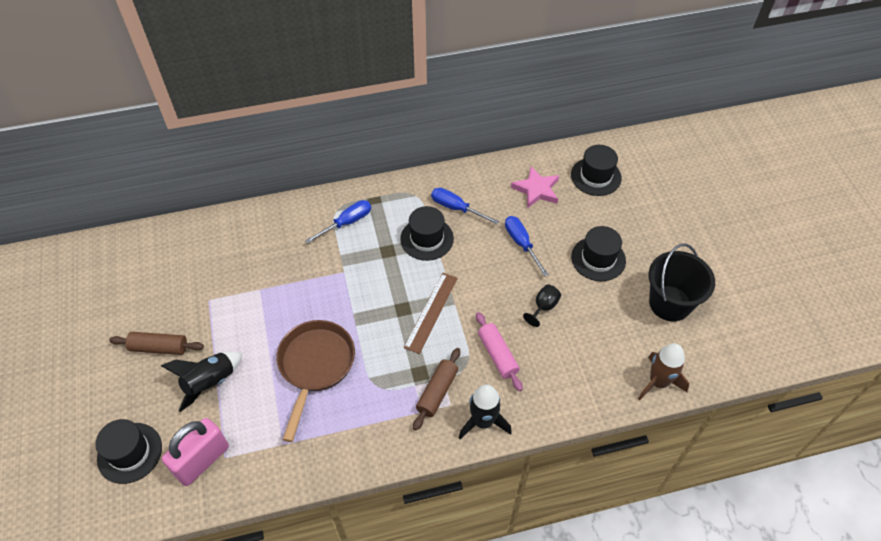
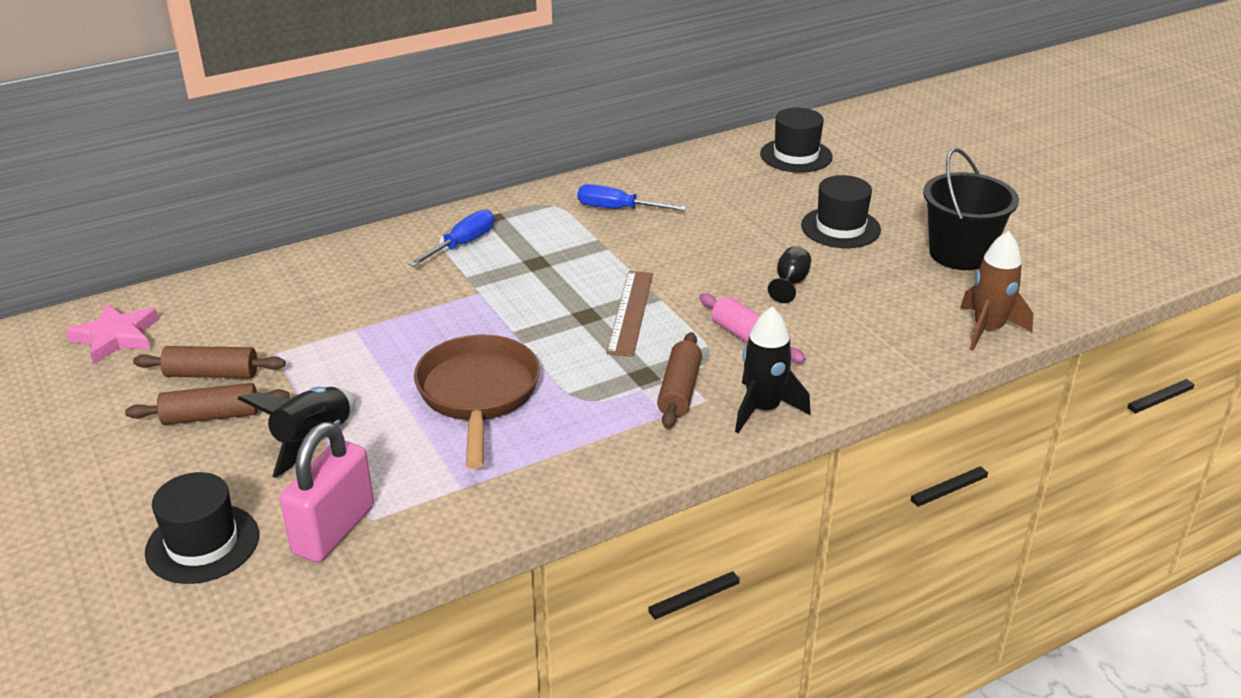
camera: 15 degrees left, 20 degrees down
black hat [400,206,454,261] -> none
blue screwdriver [505,216,549,277] -> none
pink star [511,166,559,208] -> pink star moved to [65,303,158,364]
none -> brown rolling pin [133,346,285,378]

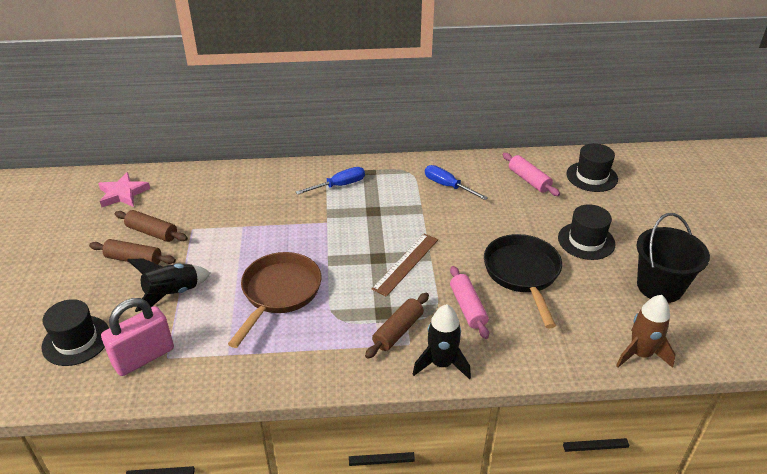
camera: 25 degrees right, 5 degrees up
black goblet [768,246,811,303] -> black pan [484,234,562,328]
none -> pink rolling pin [503,153,560,196]

